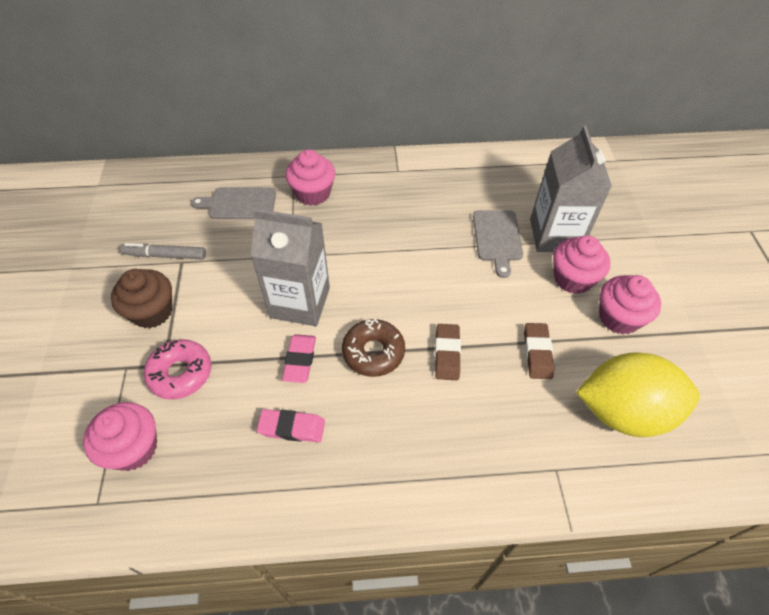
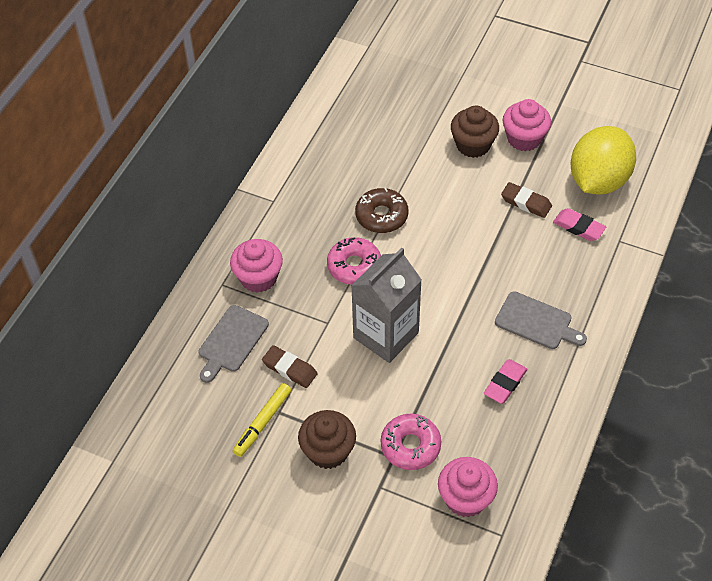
camera: 60 degrees left, 0 degrees up
grey marker [120,243,206,260] -> yellow marker [233,383,291,457]
pink eraser [282,334,316,383] -> pink eraser moved to [553,208,606,241]
brown donut [342,319,405,377] -> brown donut moved to [355,188,408,233]
brown eraser [435,324,461,380] -> brown eraser moved to [262,345,318,388]
grey cutting board [473,210,523,278] -> grey cutting board moved to [495,291,587,349]
grey carton [530,126,612,252] -> none
pink cupcake [553,235,610,294] -> brown cupcake [451,105,499,158]
none -> pink donut [327,237,381,285]

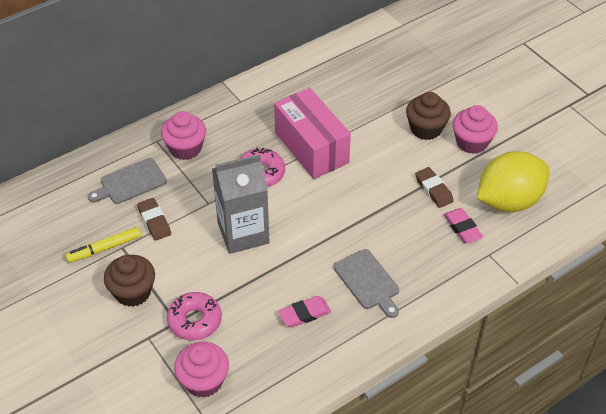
camera: 30 degrees right, 5 degrees down
brown donut [355,188,408,233] -> pink box [274,88,351,179]

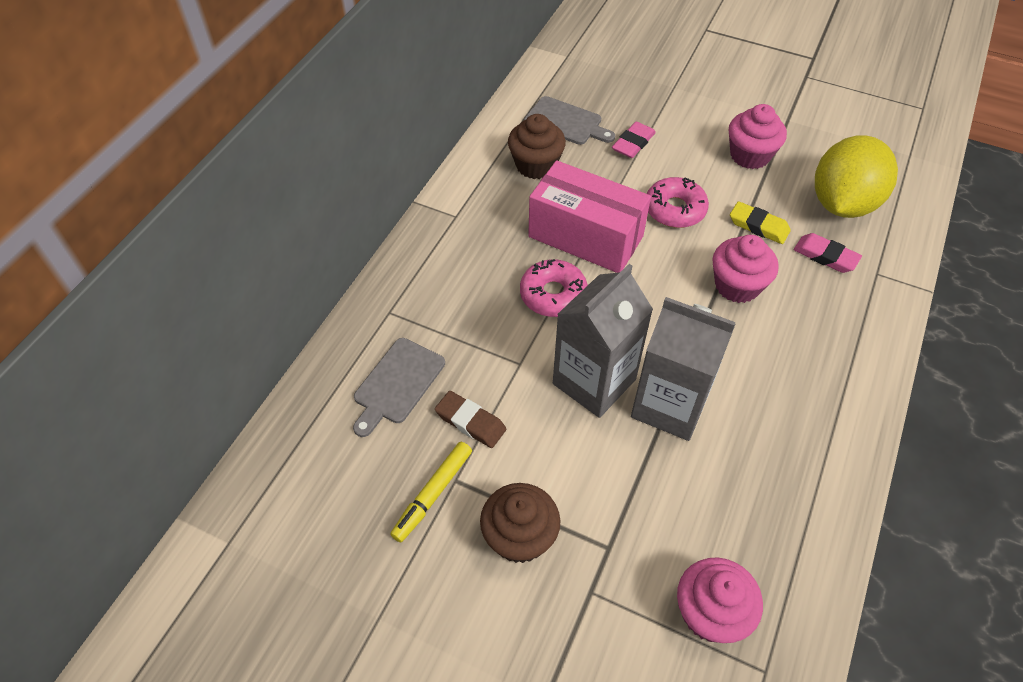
camera: 30 degrees left, 5 degrees up
pink cupcake [161,111,206,160] -> pink cupcake moved to [712,235,779,303]
pink donut [167,292,222,341] -> pink donut moved to [647,177,709,228]
pink eraser [278,296,331,327] -> pink eraser moved to [612,122,656,158]
grey cutting board [334,249,399,318] -> grey cutting board moved to [524,96,615,145]
brown cupcake [406,92,451,140] -> brown cupcake moved to [508,114,566,179]
brown eraser [415,167,454,208] -> yellow eraser [730,201,791,244]
none -> grey carton [631,297,736,441]

